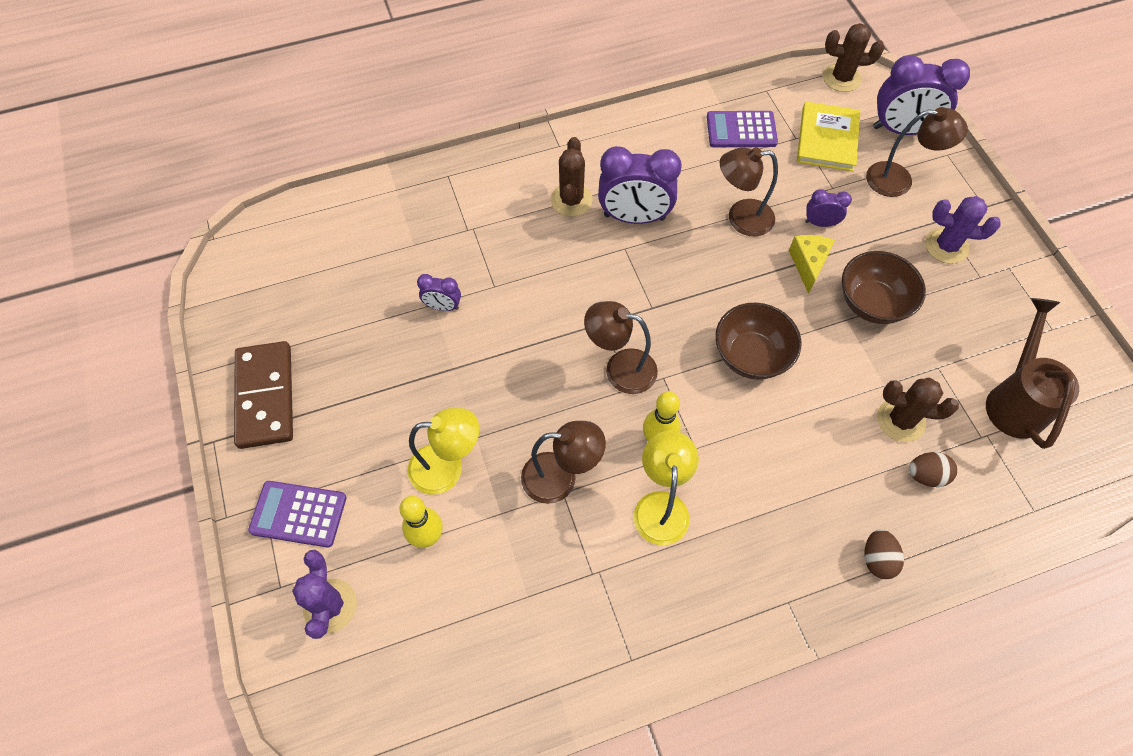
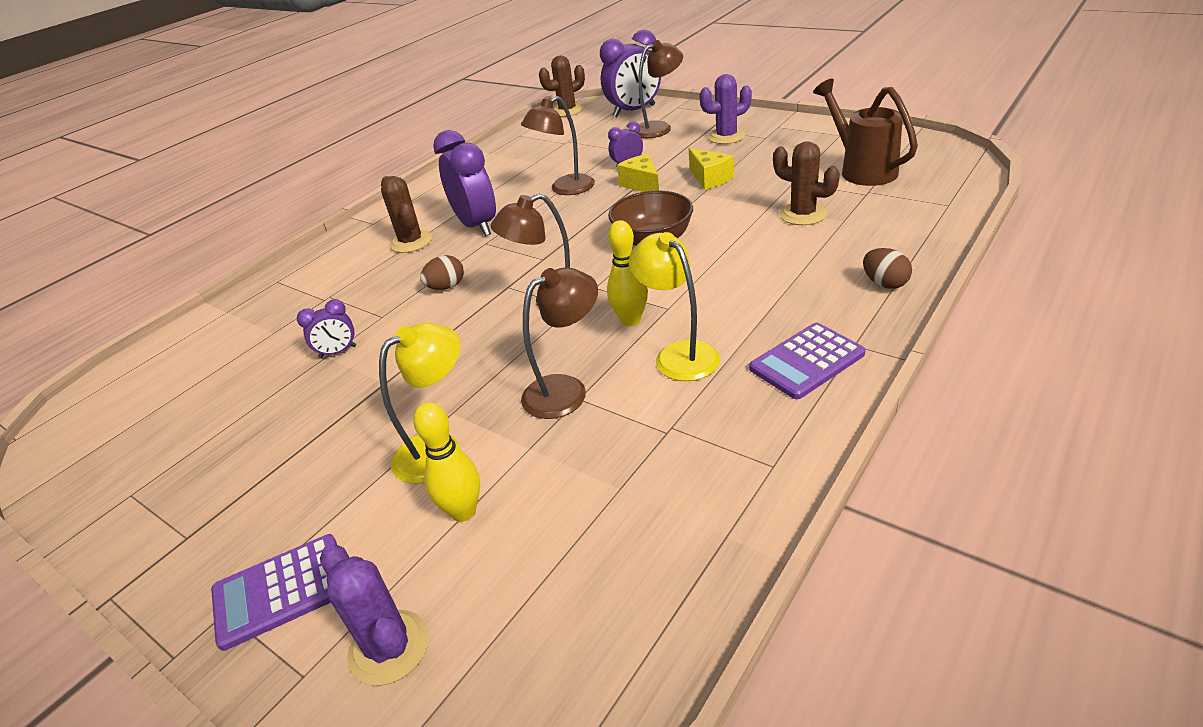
camera: 30 degrees left, 25 degrees down
brown domino [234,341,293,449] -> none
purple clock [598,146,682,224] -> purple clock turned 90 degrees counterclockwise [433,130,496,236]
purple calculator [707,111,778,147] -> purple calculator moved to [749,323,866,399]
yellow book [797,102,860,171] -> none
brown bowl [842,251,926,324] -> yellow cheese [689,148,734,190]
brown cactus [877,378,959,442] -> brown cactus turned 60 degrees clockwise [773,141,840,225]
brown egg [909,452,957,487] -> brown egg moved to [420,255,464,290]

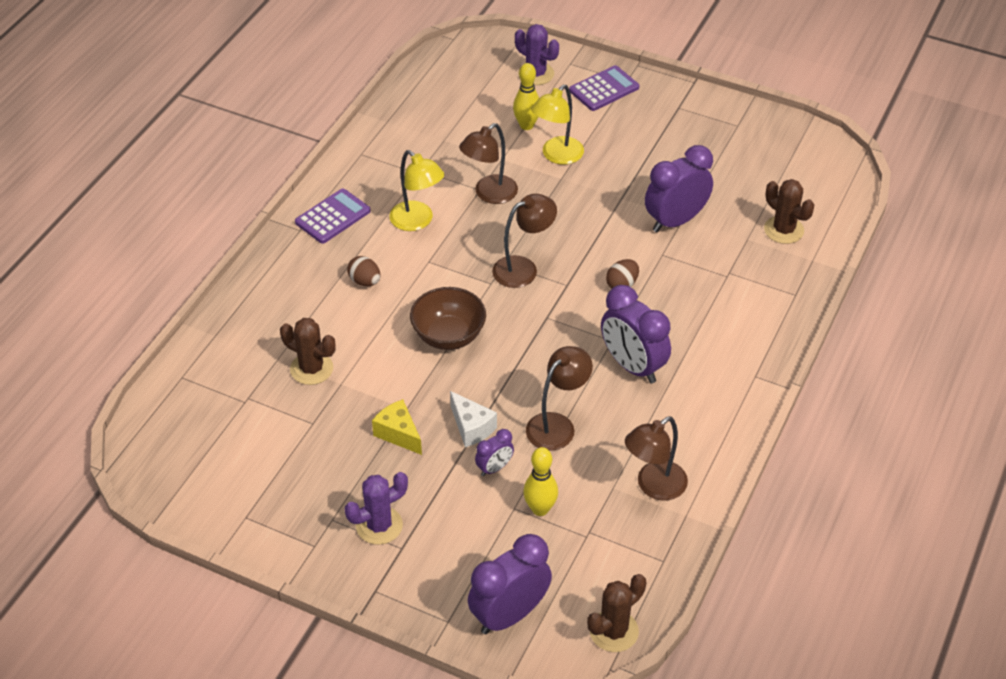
camera: 165 degrees right, 10 degrees up
purple clock [297,299,356,359] -> purple clock [645,145,713,232], size x2.00
brown cactus [381,176,432,253] -> brown cactus moved to [764,179,814,244]
yellow bowling pin [607,220,648,326] -> yellow bowling pin moved to [523,447,558,516]
yellow cheese [617,154,659,192] -> white cheese [450,391,497,447]
brown lamp [632,40,683,138] -> brown lamp moved to [625,416,688,501]
brown watering can [813,78,918,186] -> none
brown egg [863,248,912,289] -> brown egg moved to [347,256,380,286]

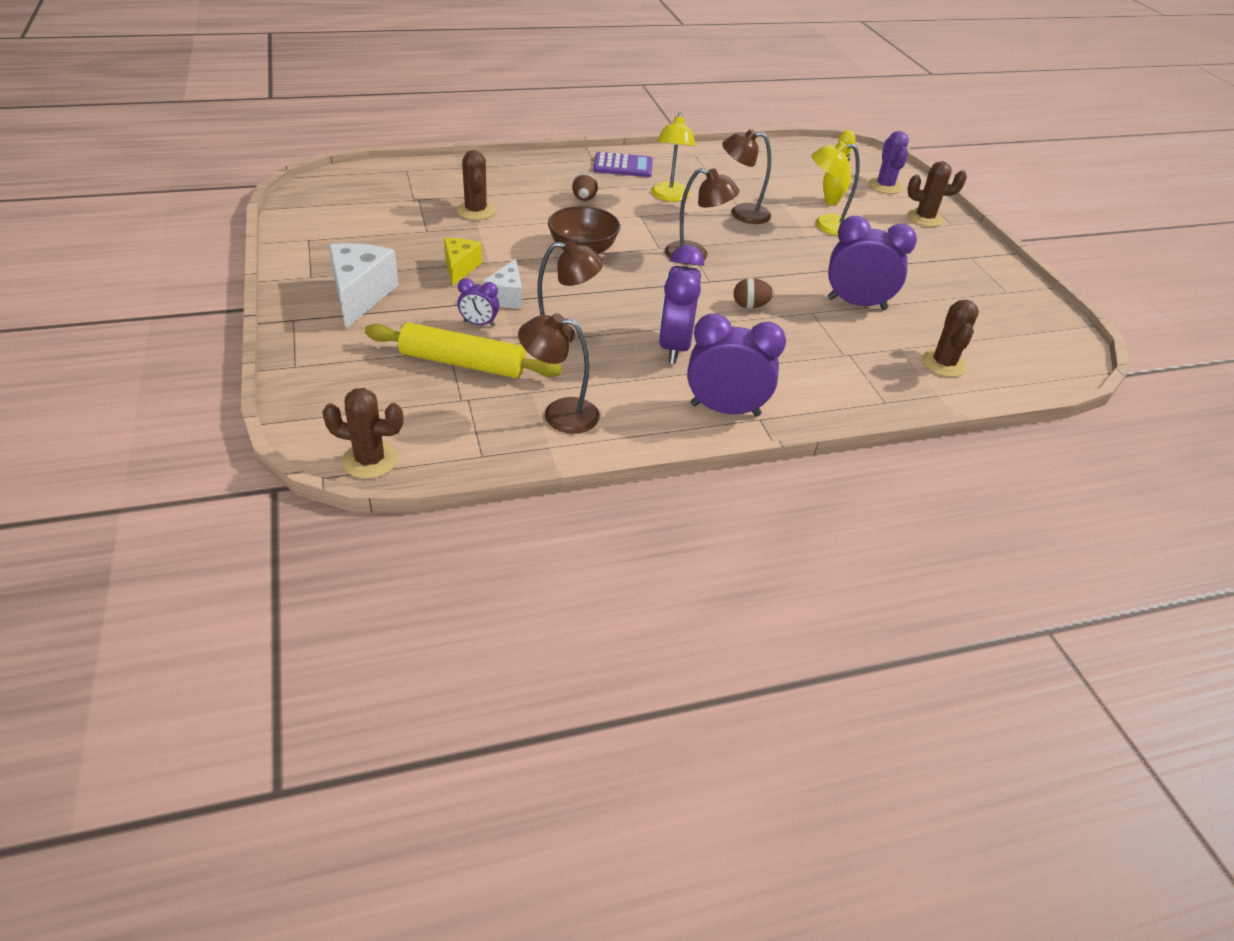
camera: 45 degrees right, 5 degrees down
purple cactus [345,472,408,545] -> white cheese [329,243,399,329]
purple clock [468,534,552,634] -> purple clock moved to [687,313,786,417]
yellow bowling pin [523,447,558,516] -> yellow rolling pin [365,322,562,378]
purple calculator [569,65,639,111] -> brown cactus [907,161,967,227]

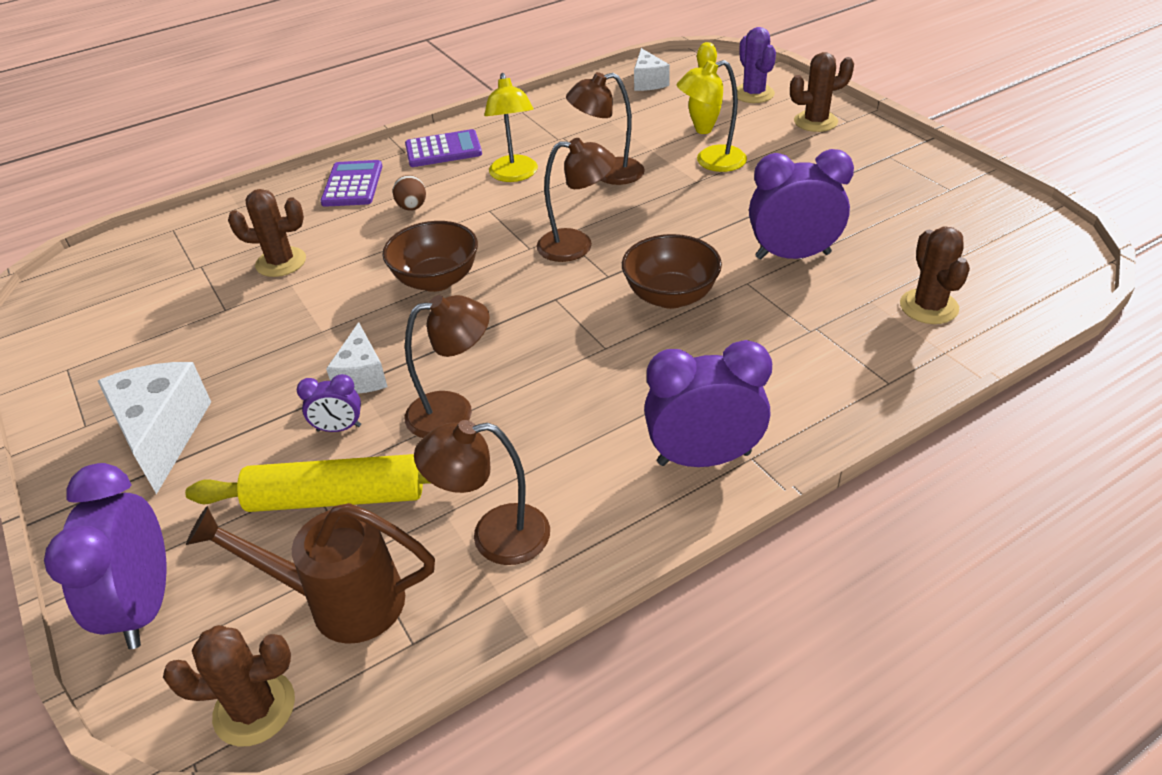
camera: 10 degrees left, 0 degrees up
yellow cheese [444,238,482,286] -> none
brown cactus [457,150,495,220] -> brown cactus turned 60 degrees counterclockwise [228,189,306,277]
purple clock [659,245,704,364] -> purple clock moved to [44,463,167,649]
brown egg [733,278,774,308] -> brown bowl [622,234,722,309]
none -> brown watering can [186,503,435,644]
none -> purple calculator [320,160,382,207]
none -> white cheese [634,48,670,91]

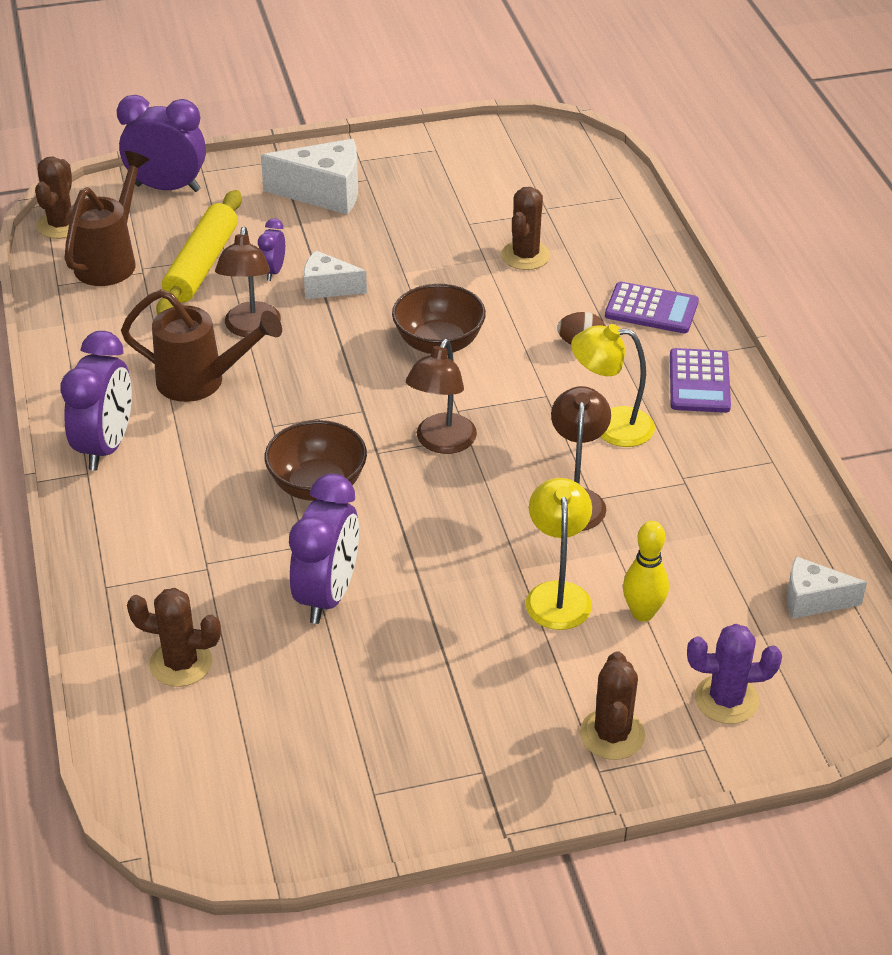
camera: 105 degrees right, 0 degrees up
brown lamp [414,420,550,565] -> none
none -> brown watering can [121,289,282,402]

